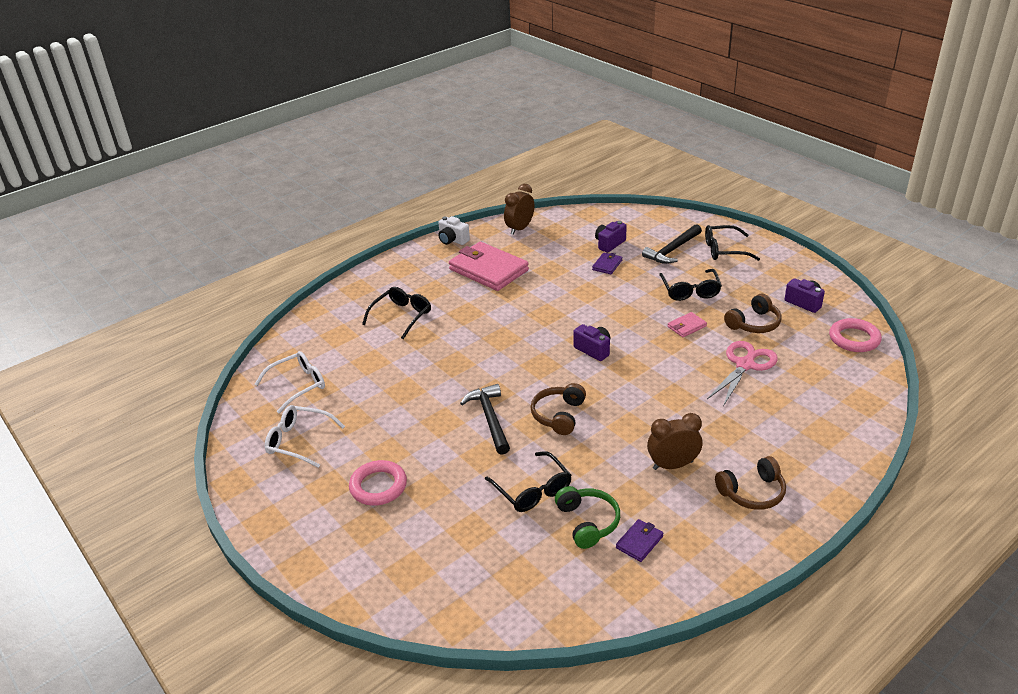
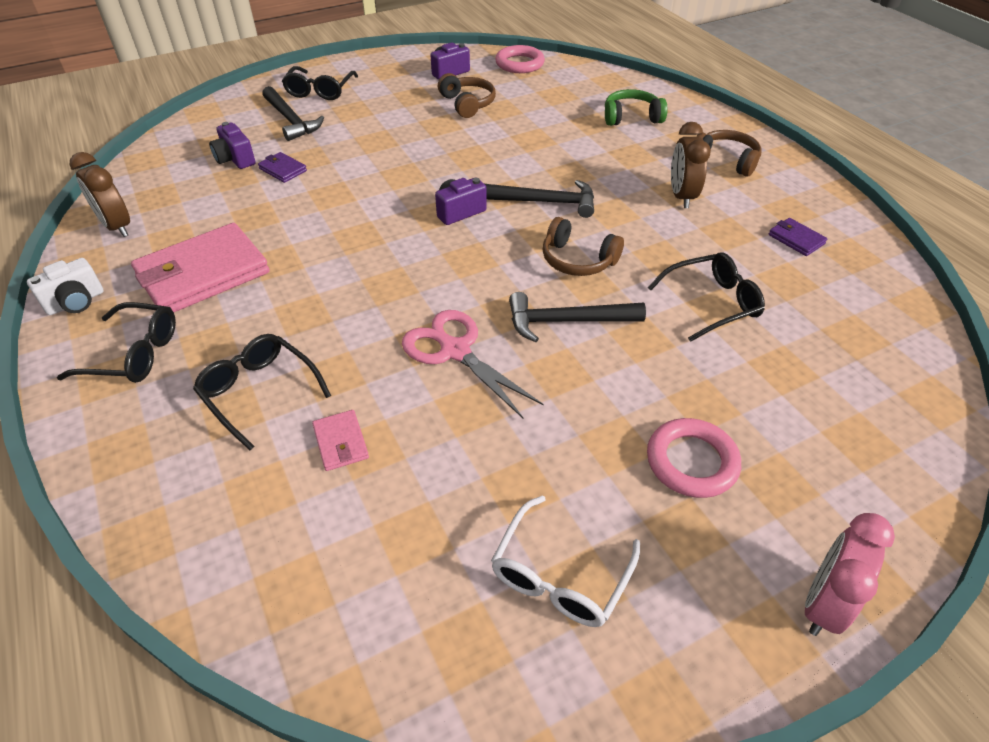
camera: 80 degrees left, 10 degrees up
white glasses [255,351,325,413] -> none
green headphones [555,486,620,549] -> green headphones moved to [605,89,668,126]
black glasses [659,269,722,301] -> black glasses moved to [57,302,176,383]
pink wallet [668,312,707,337] -> pink wallet moved to [312,410,369,471]
pink scissors [707,341,778,406] -> pink scissors moved to [402,310,544,418]
brown headphones [715,456,786,510] -> brown headphones turned 45 degrees counterclockwise [696,130,762,177]
none -> black hammer [485,180,594,218]
none -> pink clock [805,513,895,636]

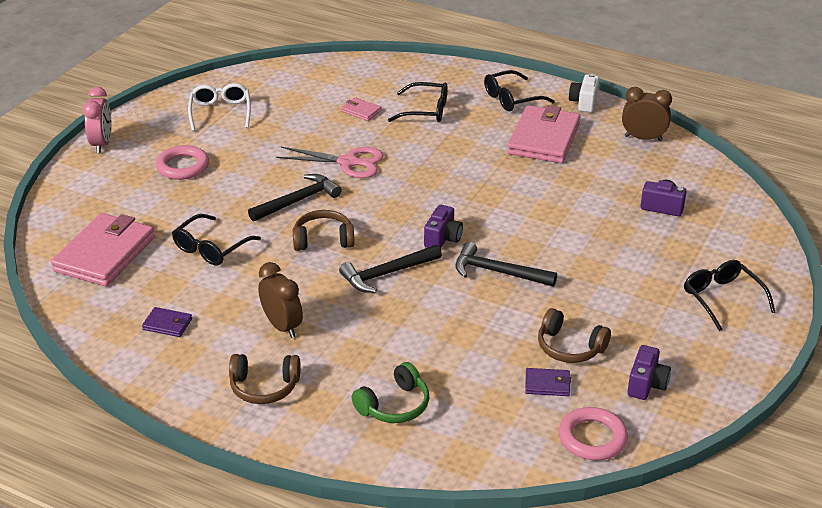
camera: 145 degrees right, 10 degrees down
purple wallet [258,152,307,183] -> purple wallet moved to [525,368,571,396]
black hammer [262,86,324,141] -> black hammer moved to [455,242,557,287]
none -> pink wallet [51,213,155,286]

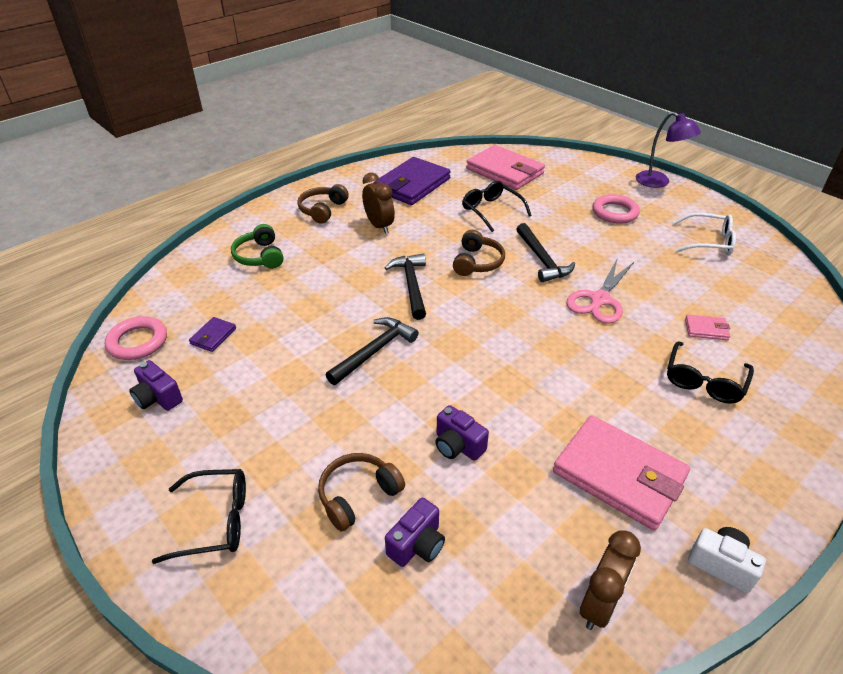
camera: 110 degrees right, 5 degrees up
pink clock [83,87,112,153] -> purple lamp [636,112,701,188]
purple wallet [142,307,192,337] -> purple wallet [374,157,451,205], size x2.29
brown clock [258,262,303,338] -> brown clock turned 105 degrees counterclockwise [362,173,395,234]
pink wallet [341,97,382,121] -> pink wallet turned 45 degrees clockwise [685,315,730,340]
purple camera [424,205,463,249] -> purple camera moved to [435,405,489,461]
black glasses [484,70,555,111] -> none
brown headphones [538,308,611,363] -> brown headphones moved to [318,453,405,531]

